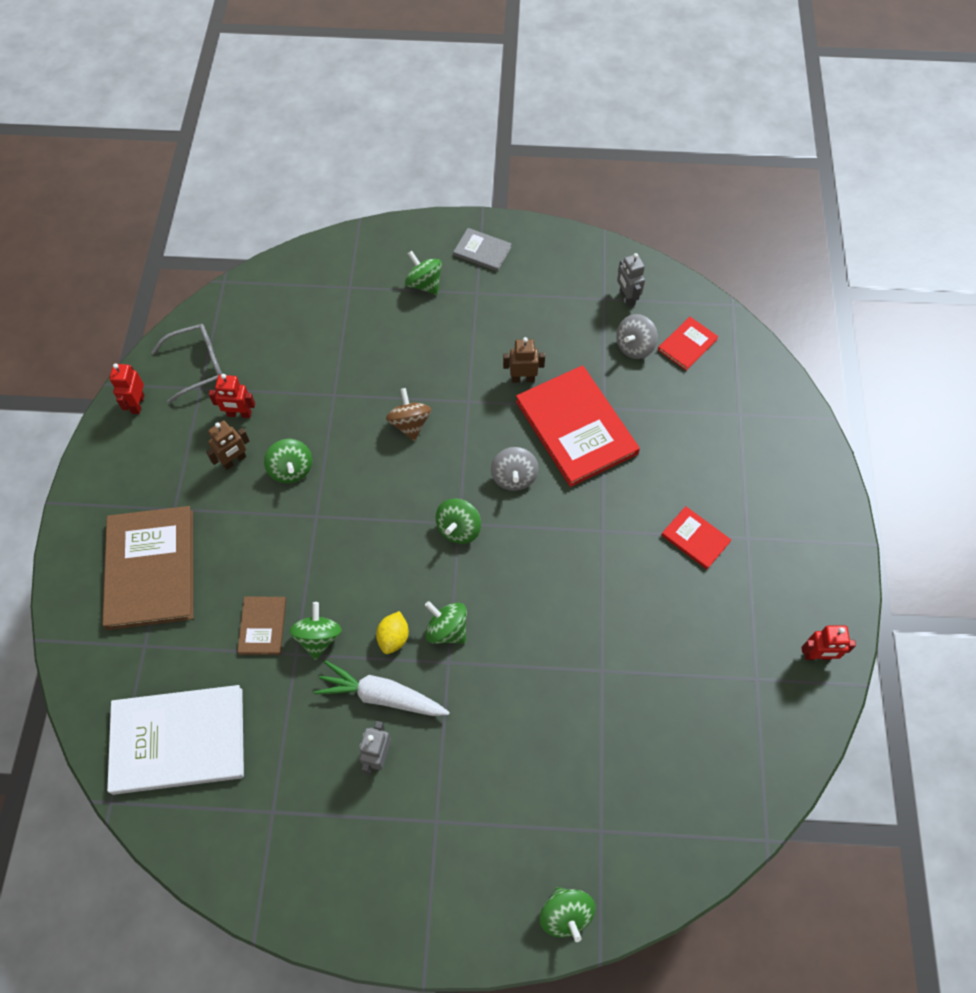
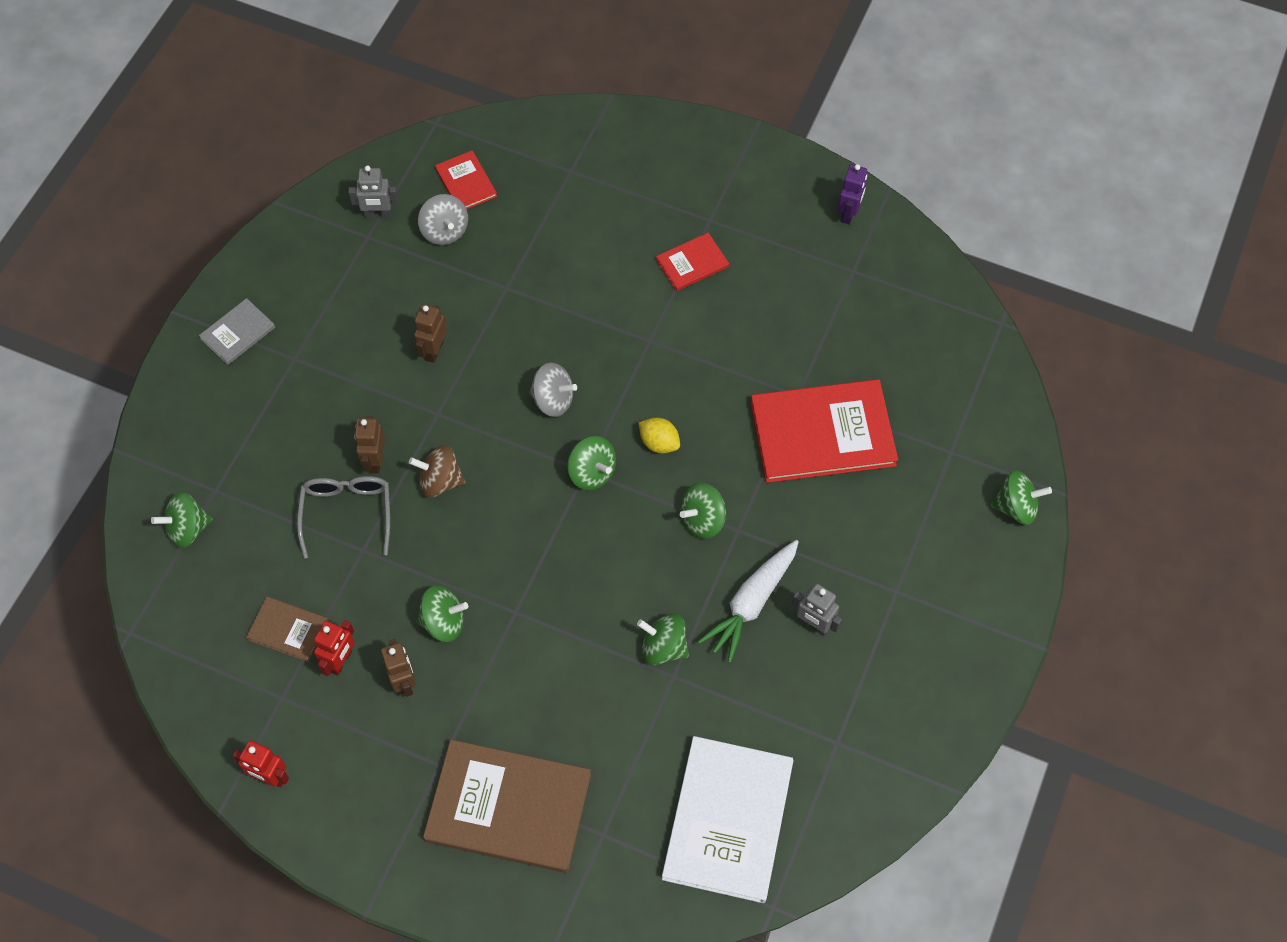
camera: 70 degrees left, 0 degrees up
grey glasses [151,324,222,403] -> grey glasses moved to [297,476,390,559]
brown book [237,596,286,655] -> brown book moved to [246,596,328,662]
yellow lemon [376,611,409,654] -> yellow lemon moved to [639,418,680,453]
green spinning top [405,251,442,295] -> green spinning top moved to [151,492,212,548]
red book [516,365,640,487] -> red book moved to [750,379,898,483]
red robot [801,625,856,660] -> purple robot [838,164,867,224]
none -> brown robot [354,416,385,474]

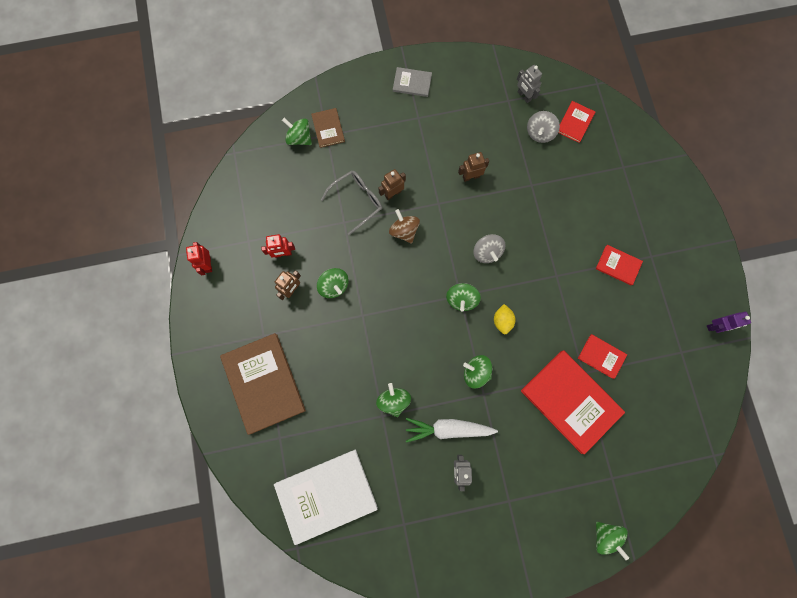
camera: 55 degrees right, 15 degrees up
brown book [246,596,328,662] -> brown book moved to [311,108,345,148]
none -> red book [578,334,627,379]

